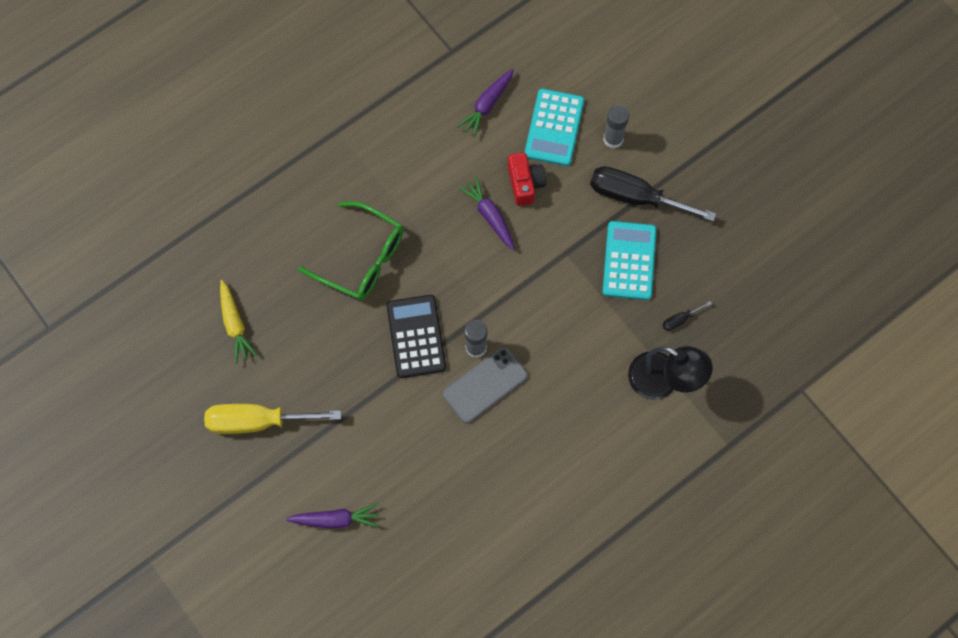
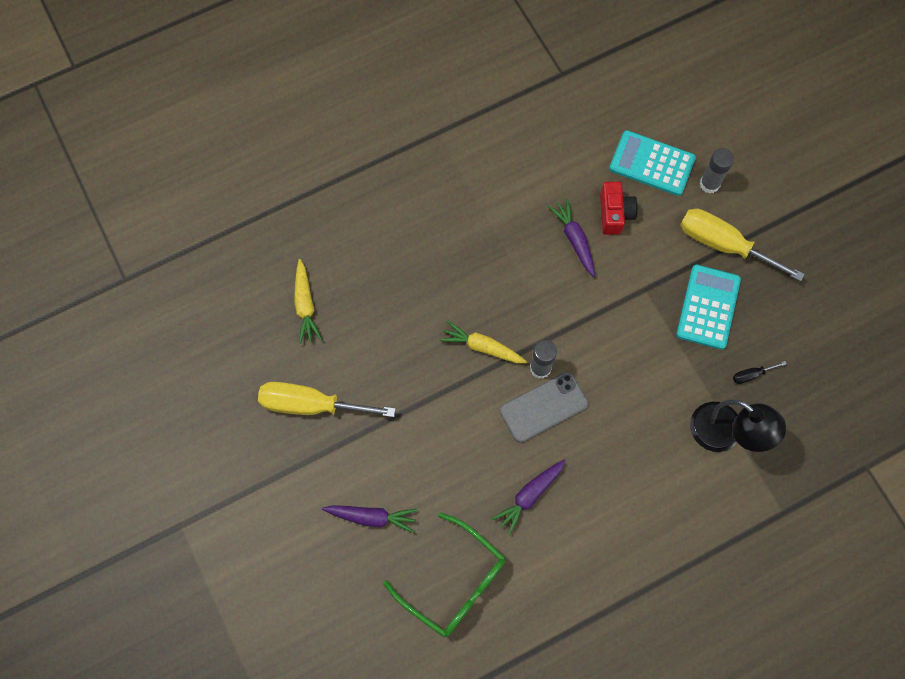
camera: 10 degrees right, 0 degrees up
green glasses [298,202,404,300] -> green glasses moved to [383,512,505,637]
black calculator [386,295,446,378] -> yellow carrot [439,320,527,363]
purple carrot [457,69,514,137] -> purple carrot moved to [492,460,566,535]
turquoise calculator [525,89,584,166] -> turquoise calculator turned 90 degrees clockwise [609,130,696,196]
black screwdriver [590,166,716,221] -> yellow screwdriver [681,209,805,281]

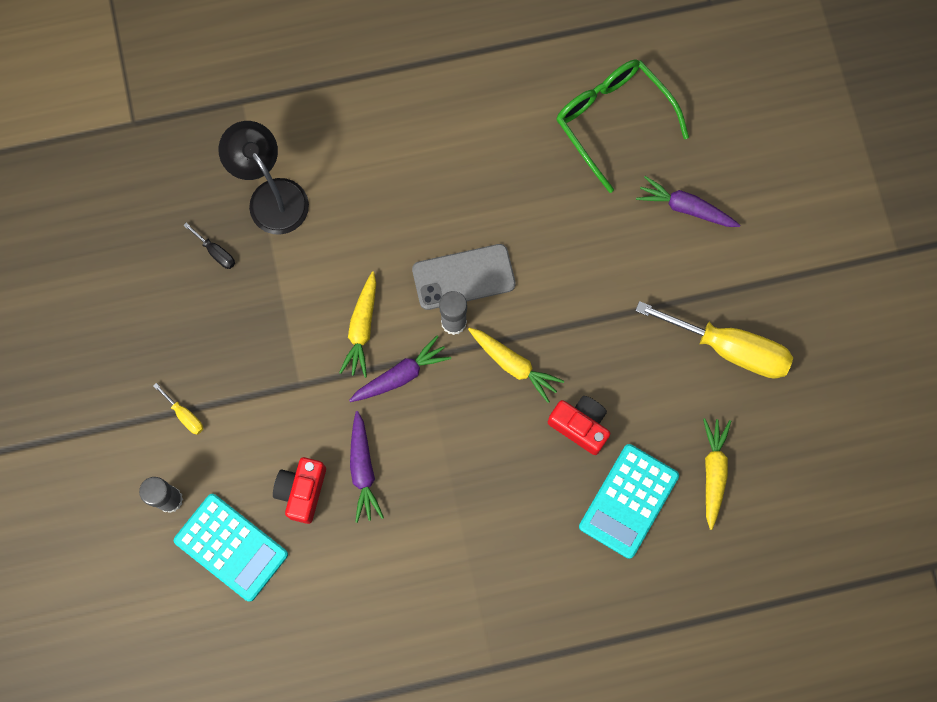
camera: 165 degrees left, 5 degrees up
purple carrot [492,460,566,535] -> purple carrot moved to [349,336,451,402]
turquoise calculator [676,265,741,350] -> turquoise calculator moved to [579,444,679,559]
yellow screwdriver [681,209,805,281] -> yellow screwdriver [153,383,203,435], size x0.42
black screwdriver [733,361,787,384] -> black screwdriver turned 45 degrees clockwise [183,222,235,269]
none -> yellow carrot [339,272,376,378]
none -> red camera [548,396,611,455]

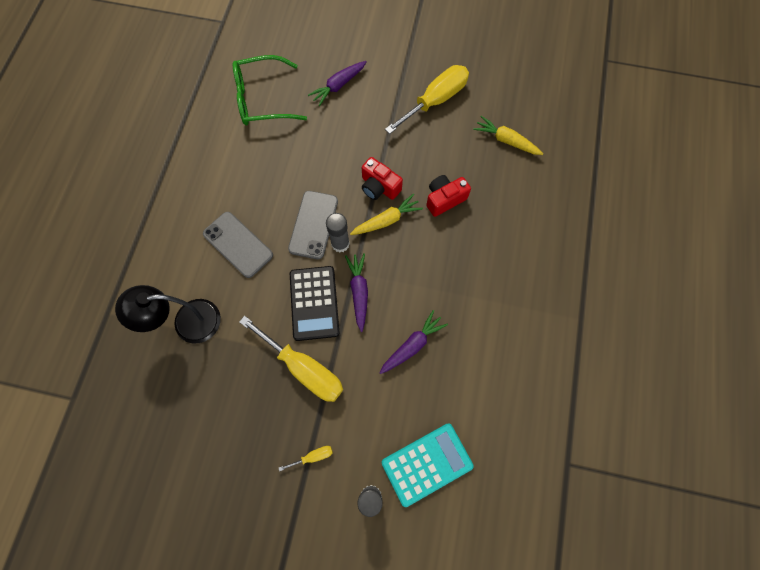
camera: 65 degrees left, 5 degrees down
black screwdriver [183,222,235,269] -> none
red camera [273,457,326,524] -> red camera moved to [362,157,403,200]
yellow carrot [339,272,376,378] -> black calculator [290,266,340,341]
purple carrot [350,411,384,523] -> purple carrot turned 60 degrees counterclockwise [380,310,448,374]
turquoise calculator [579,444,679,559] -> none
none -> grey phone [203,212,273,278]
none -> yellow screwdriver [239,316,343,402]

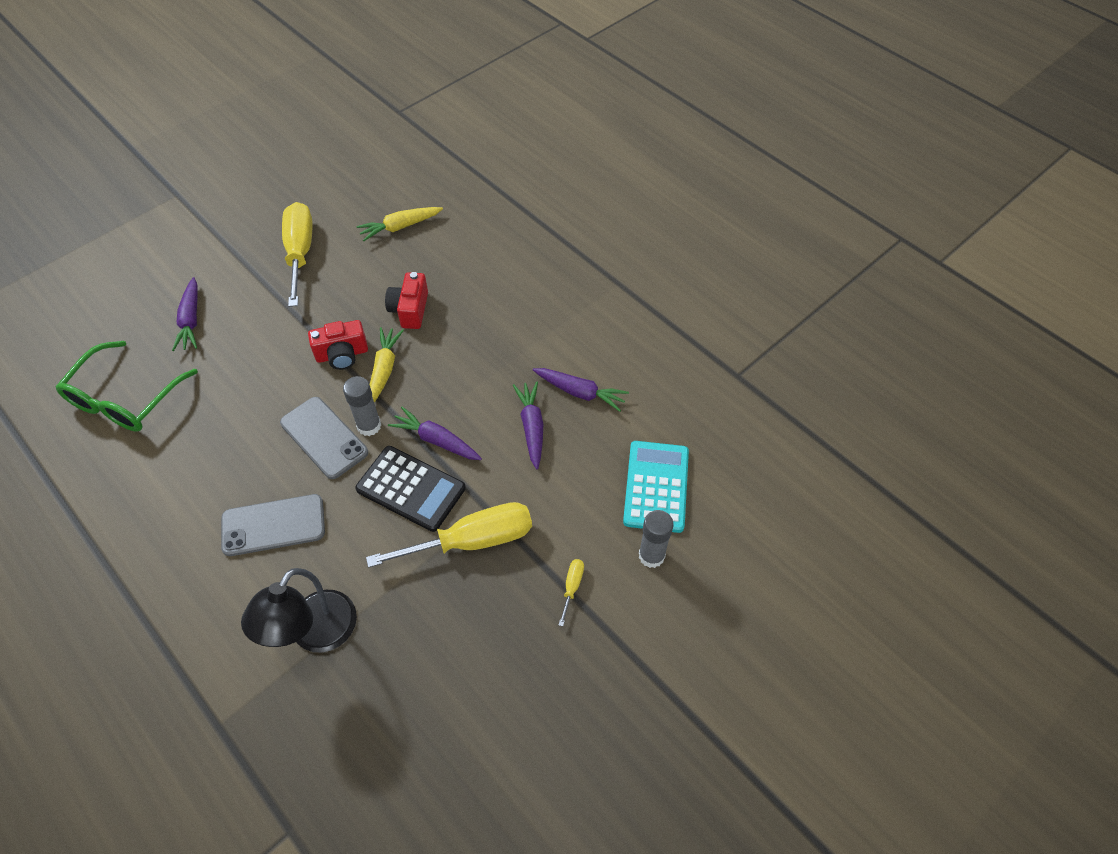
camera: 55 degrees left, 15 degrees down
none -> purple carrot [533,368,629,412]

